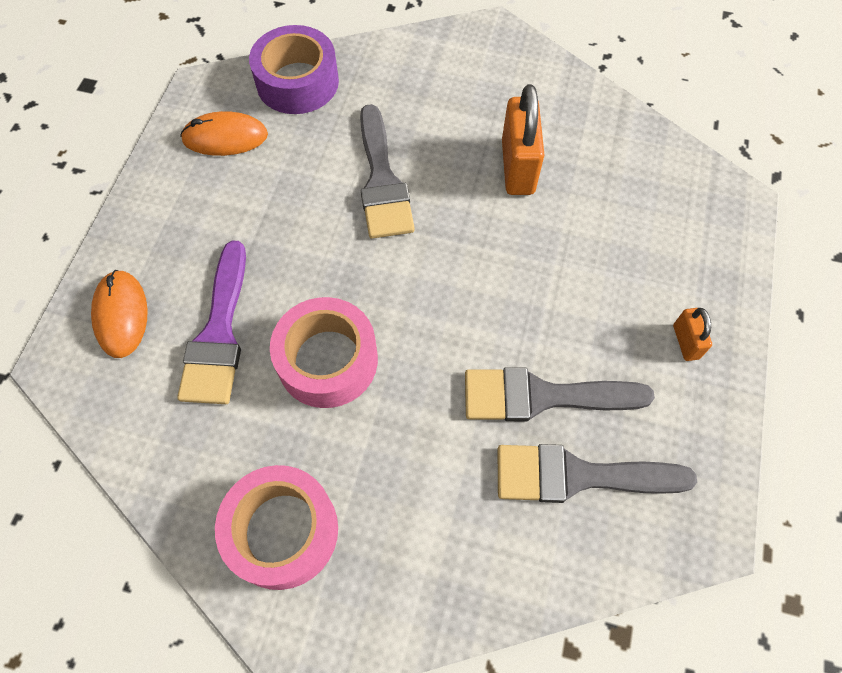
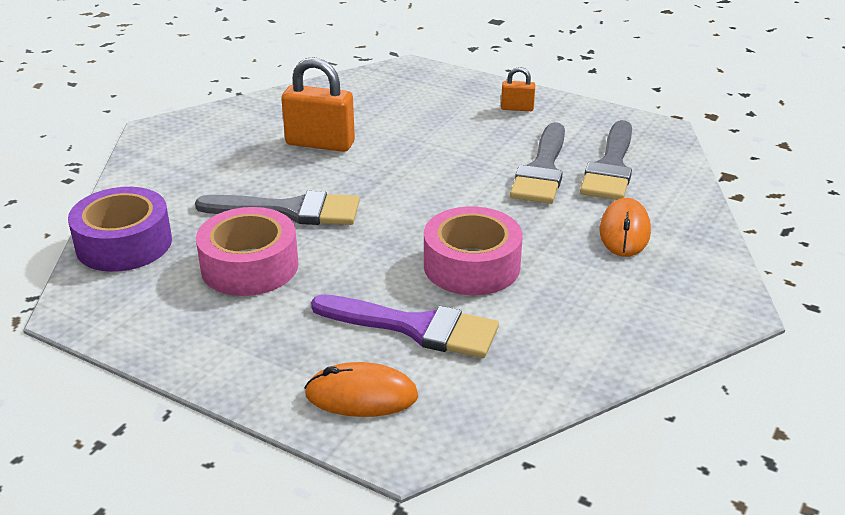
camera: 75 degrees left, 30 degrees down
orange mouse [180,111,268,156] -> orange mouse moved to [600,198,651,257]
pink tape [215,465,338,590] -> pink tape moved to [196,207,298,296]

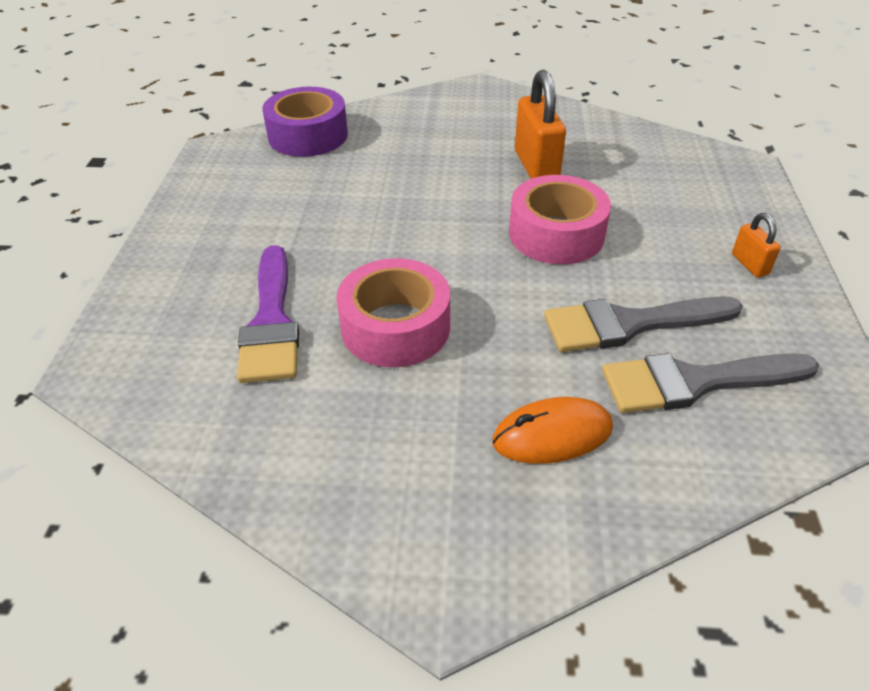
camera: 65 degrees right, 10 degrees up
grey brush [195,191,360,225] -> none
pink tape [196,207,298,296] -> pink tape moved to [509,175,611,264]
orange mouse [305,362,418,417] -> none

